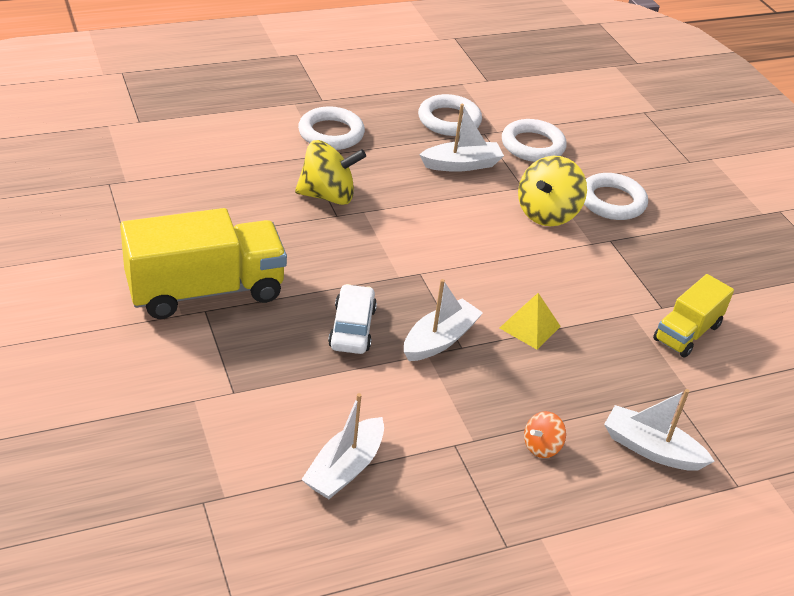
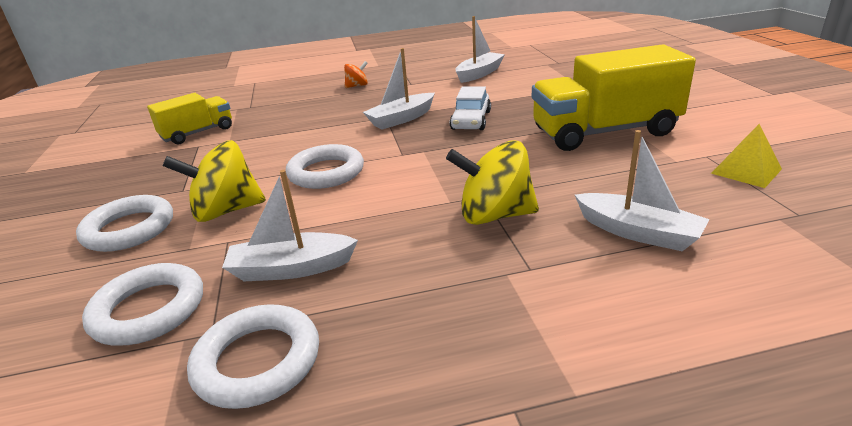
camera: 165 degrees left, 10 degrees down
white ring [298,106,365,150] -> white ring moved to [286,144,364,189]
yellow pyramid [500,293,561,349] -> yellow pyramid moved to [711,124,782,188]
yellow spinning top [518,156,587,226] -> yellow spinning top turned 150 degrees counterclockwise [163,140,266,222]
white boat [604,389,715,471] -> white boat moved to [575,130,710,251]

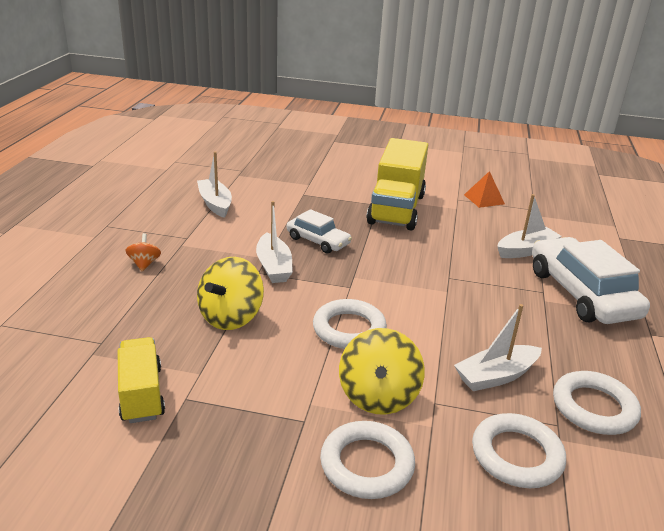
camera: 70 degrees left, 0 degrees up
white boat [222,170,358,281] -> white boat turned 45 degrees clockwise [454,304,542,391]
yellow spinning top [446,140,539,225] -> yellow spinning top moved to [197,257,264,330]
yellow pyramid [711,124,782,188] -> orange pyramid [464,171,505,208]
none -> white car [532,237,650,324]

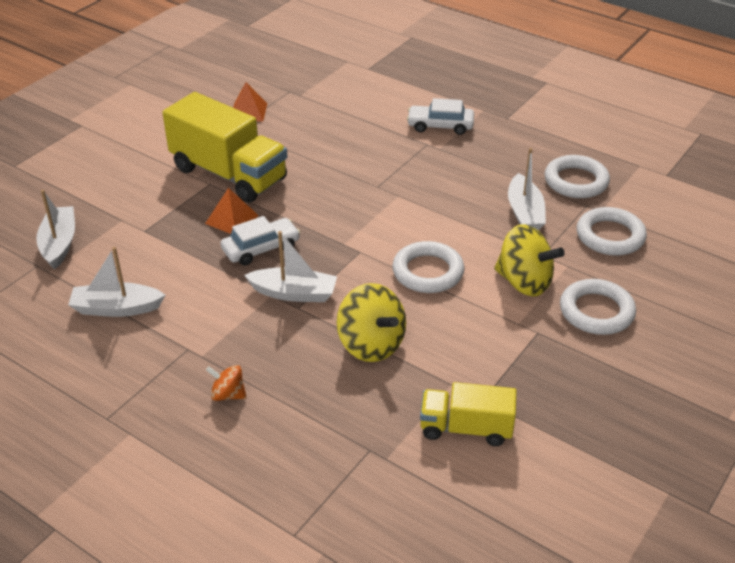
camera: 65 degrees left, 10 degrees up
white boat [497,194,561,258] -> white boat moved to [36,190,75,270]
white car [532,237,650,324] -> white car [407,98,474,135], size x0.55
none -> orange pyramid [205,188,259,234]

